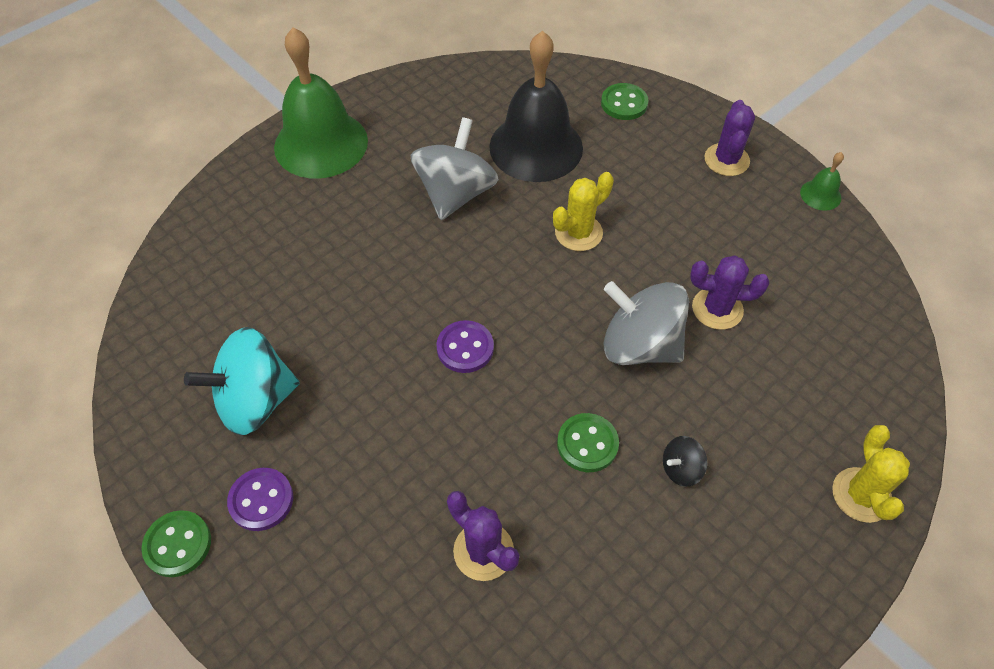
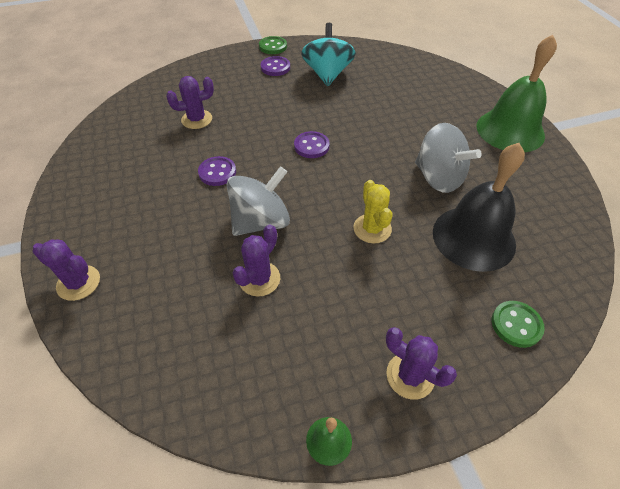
camera: 115 degrees right, 5 degrees down
green button [557,413,619,472] -> purple button [198,156,236,186]
black spinning top [663,436,707,487] -> none
yellow cactus [832,425,910,523] -> purple cactus [32,239,100,301]

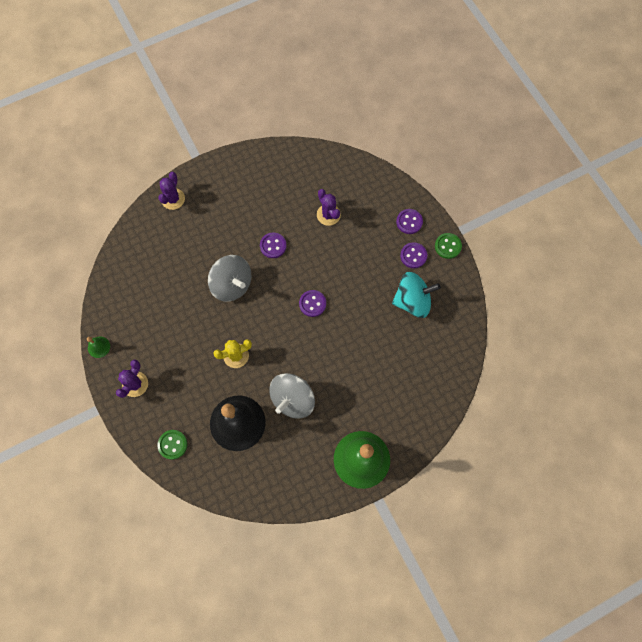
camera: 80 degrees right, 20 degrees up
purple cactus [232,224,280,297] -> none
none -> purple button [396,209,423,234]

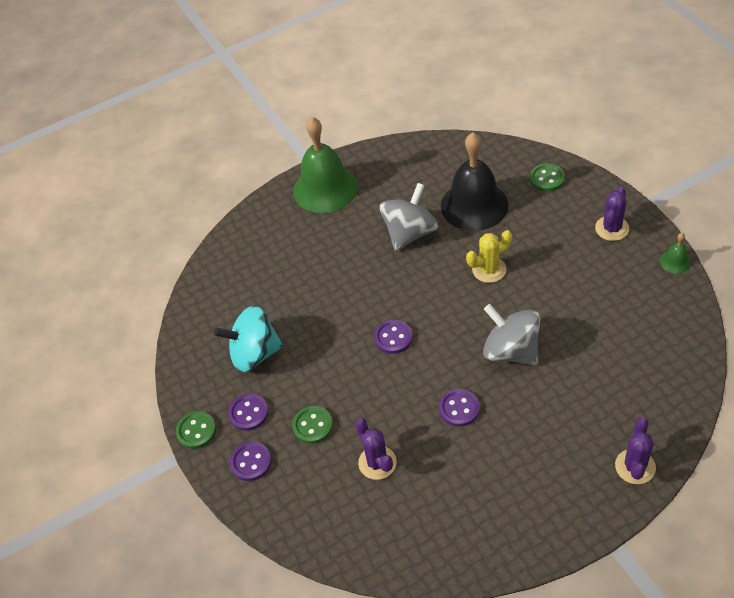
camera: 175 degrees left, 20 degrees down
none -> green button [292,406,333,444]

